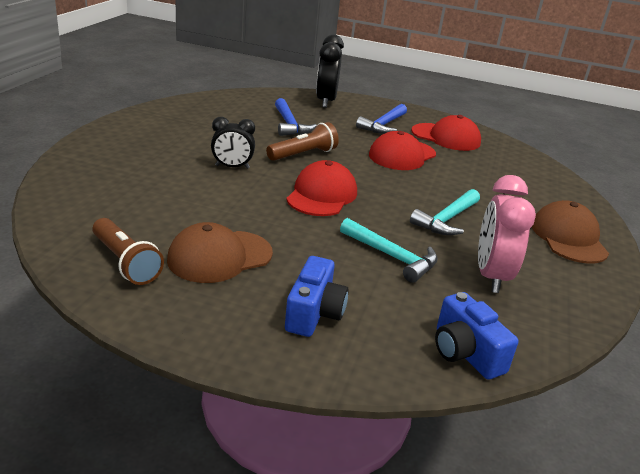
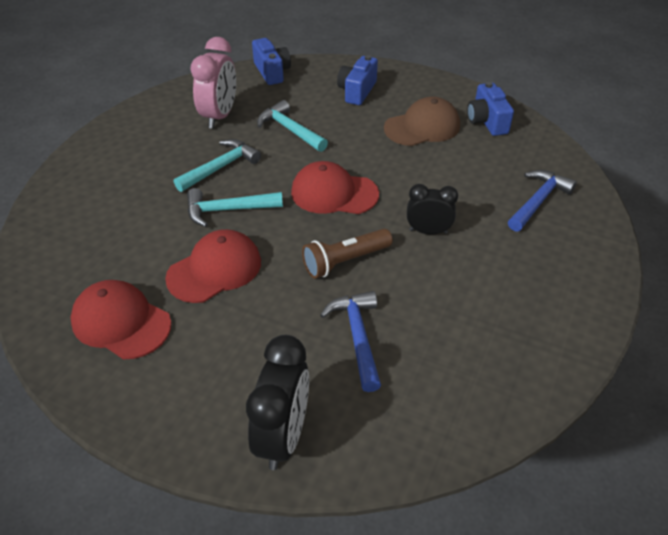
camera: 170 degrees left, 15 degrees up
brown flashlight [92,218,164,285] -> blue camera [467,82,514,136]
red cap [286,160,357,216] -> red cap turned 75 degrees clockwise [291,161,379,214]
blue hammer [356,104,407,134] -> blue hammer moved to [508,170,577,232]
brown cap [532,200,609,264] -> none
none -> turquoise hammer [187,188,283,227]

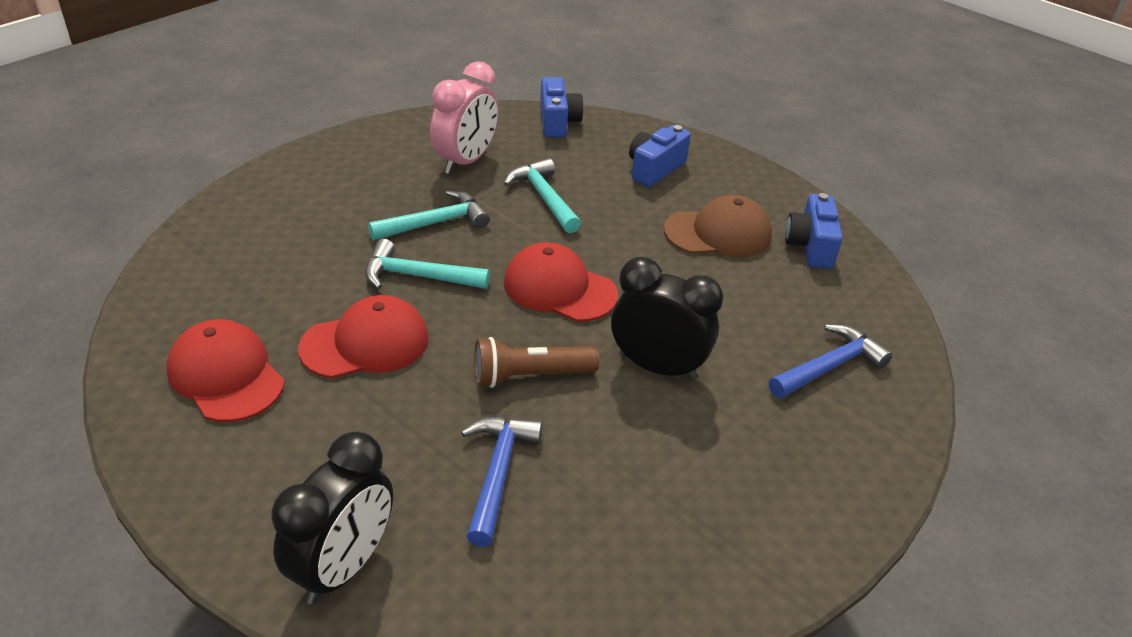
camera: 15 degrees right, 5 degrees down
black clock [407,184,458,234] -> black clock [611,257,723,381], size x1.56

